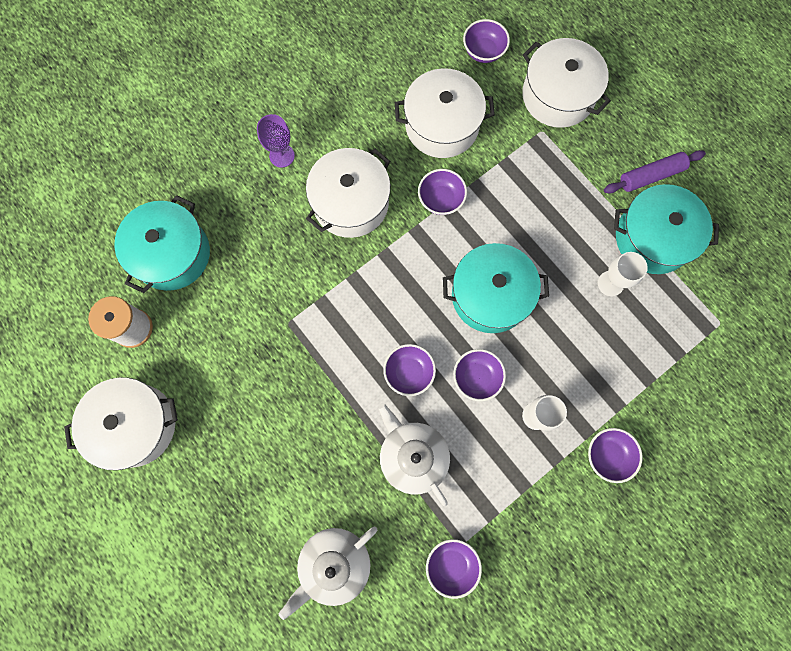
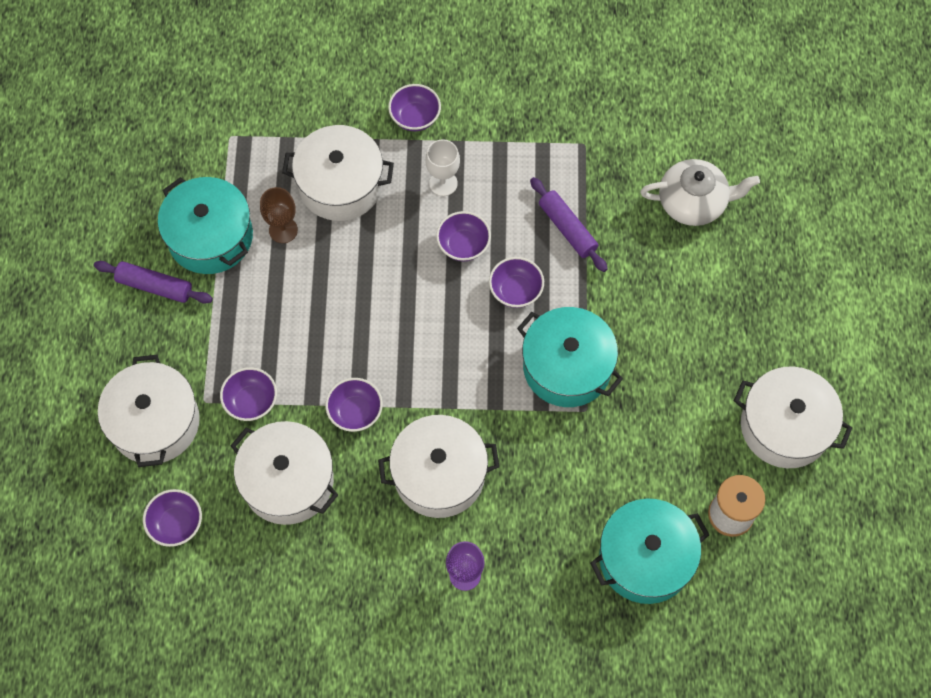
camera: 140 degrees left, 10 degrees down
white teapot [378,403,450,506] -> purple rolling pin [530,177,608,272]
purple bowl [426,539,482,599] -> purple bowl moved to [220,367,277,421]
turquoise pot [443,243,549,333] -> turquoise pot moved to [517,307,623,407]
white goblet [598,252,648,297] -> brown goblet [260,187,298,243]
none -> white pot [282,125,394,221]

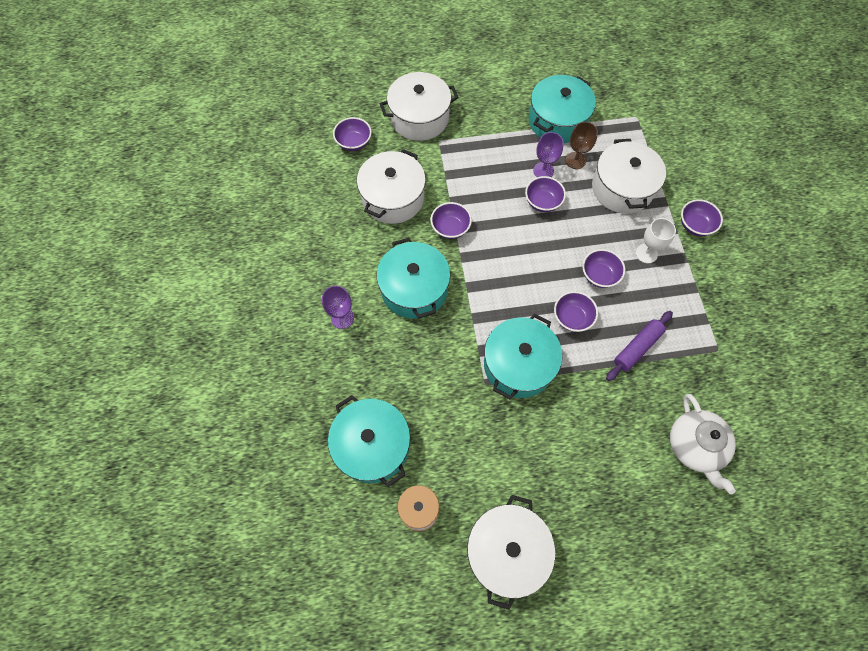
camera: 80 degrees right, 0 degrees up
purple rolling pin [94,261,213,303] -> none
purple bowl [220,367,277,421] -> purple bowl moved to [525,176,566,212]
white pot [378,415,499,518] -> turquoise pot [377,238,450,319]
none -> purple goblet [533,132,564,177]

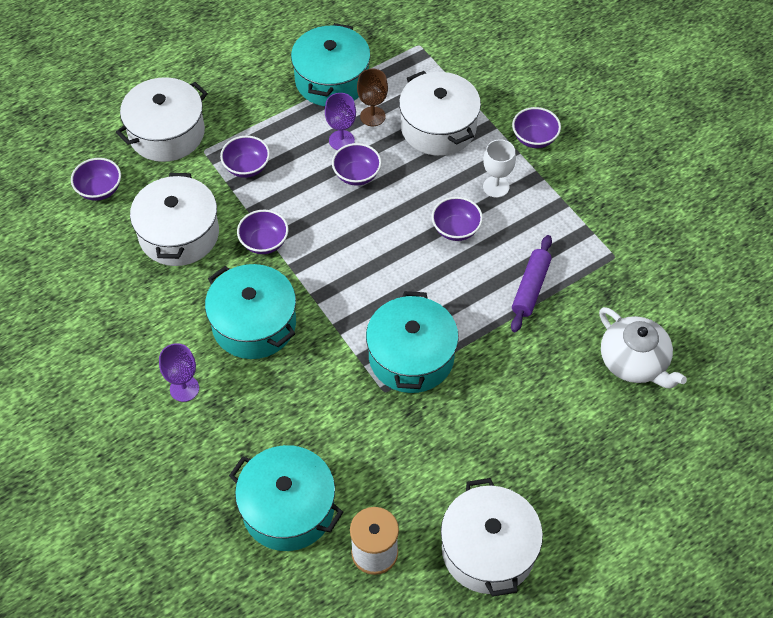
camera: 25 degrees left, 10 degrees down
purple bowl [554,291,598,332] -> purple bowl moved to [220,135,270,178]

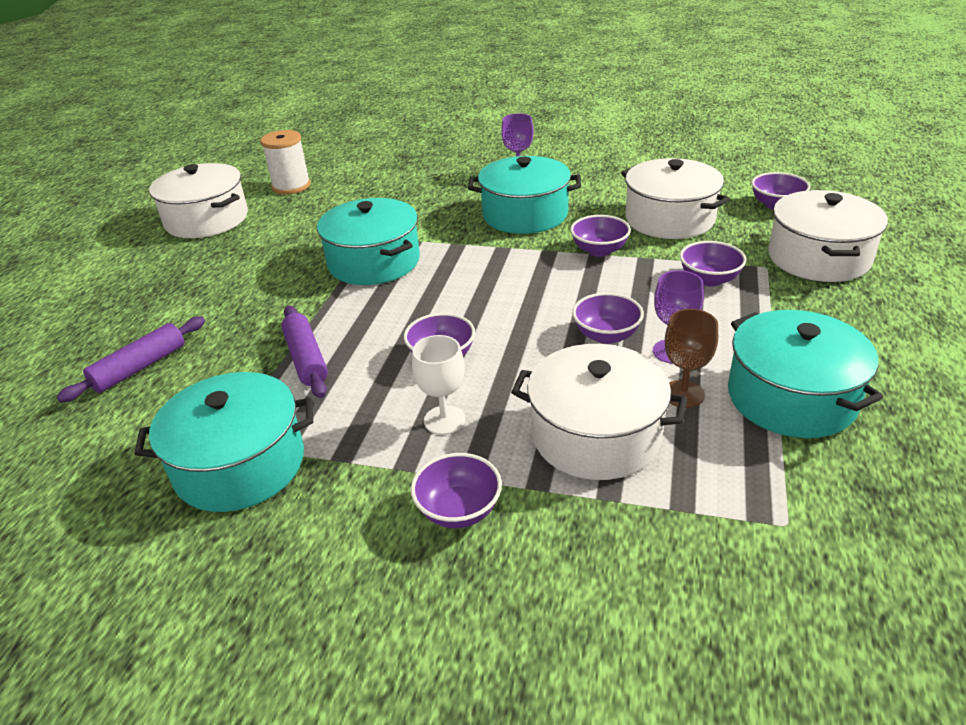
camera: 140 degrees right, 20 degrees down
turquoise pot [229,445,343,551] -> turquoise pot moved to [135,372,313,512]
white teapot [599,307,687,389] -> purple rolling pin [57,316,205,402]

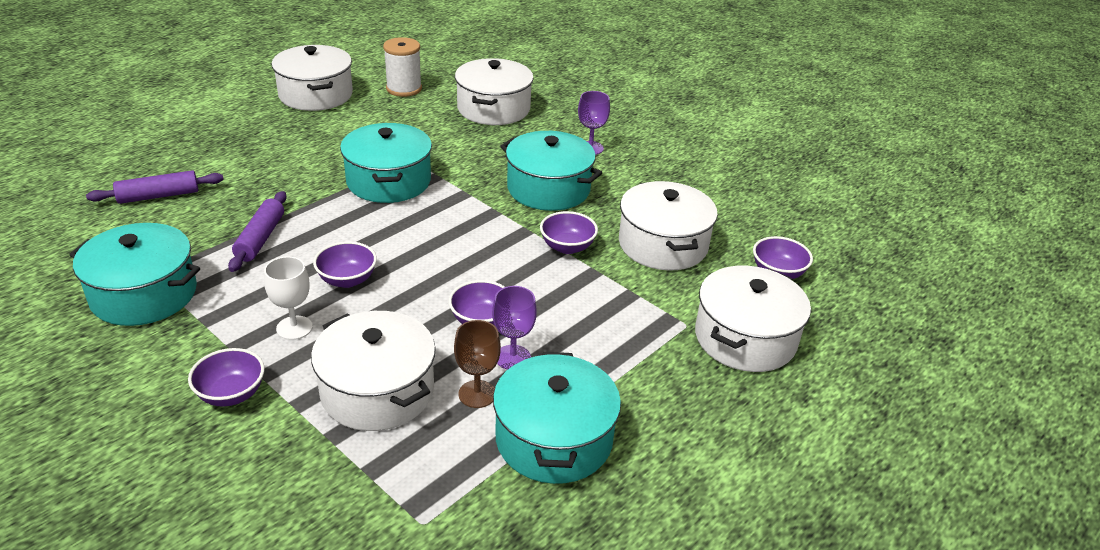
camera: 25 degrees right, 0 degrees up
purple bowl [680,241,746,286] -> none
none -> white pot [455,58,534,125]

